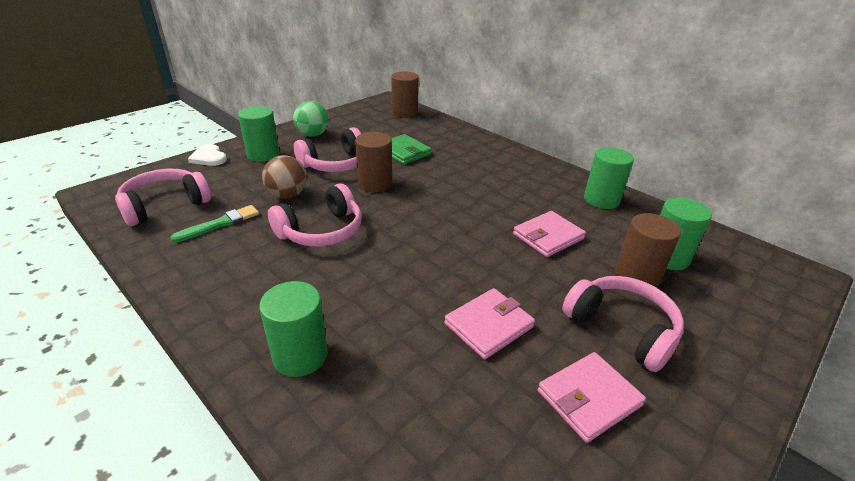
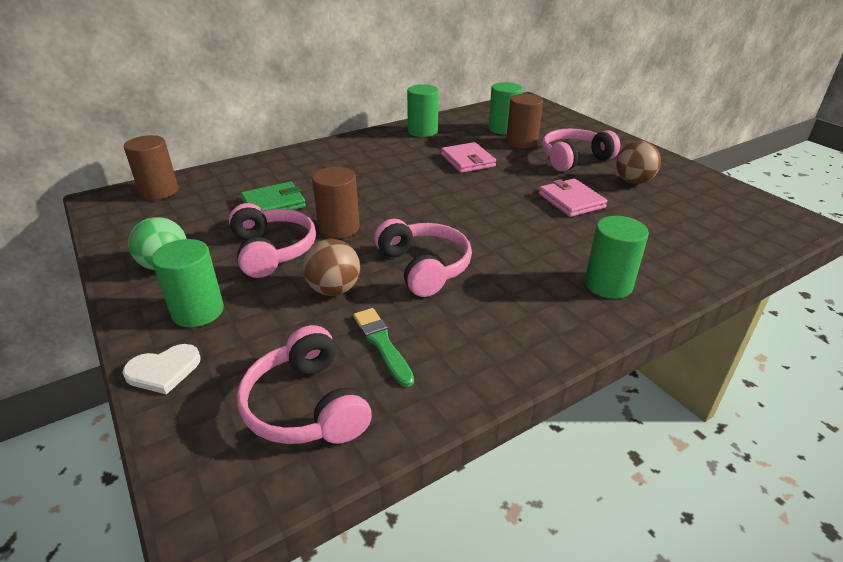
camera: 75 degrees left, 0 degrees up
pink wallet [538,352,646,443] -> brown ball [616,141,661,184]

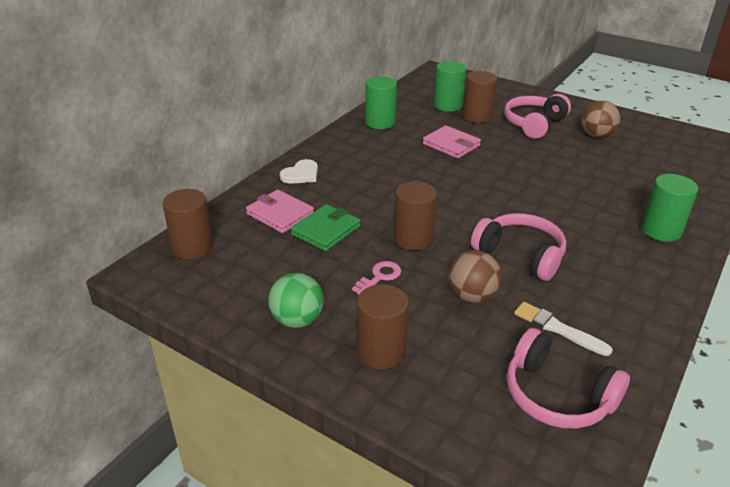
camera: 25 degrees left, 0 degrees up
white heart [122,344,201,395] -> white heart moved to [280,159,318,184]
green cylinder [152,239,224,327] -> brown cylinder [357,284,409,370]
pink headphones [229,203,316,278] -> pink key [352,261,401,295]
green brush [353,308,414,387] -> white brush [514,302,613,356]
pink wallet [539,179,608,217] -> pink wallet moved to [246,190,314,233]

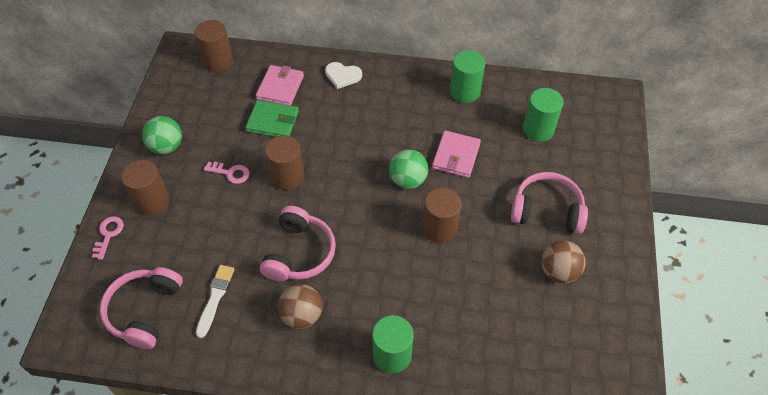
camera: 65 degrees right, 20 degrees up
brown ball [448,250,502,303] -> brown ball moved to [278,284,322,329]
brown cylinder [462,71,497,123] -> brown cylinder moved to [423,187,462,243]
none -> pink key [92,216,124,260]
none -> green ball [389,149,428,189]

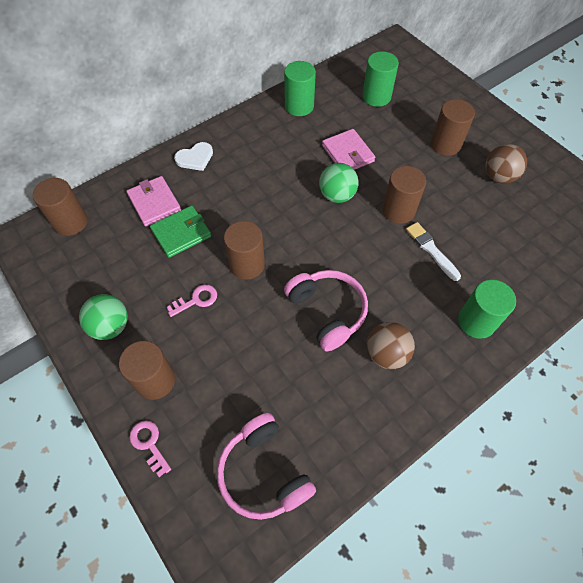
camera: 45 degrees left, 5 degrees up
white brush [196,265,235,338] -> white brush moved to [406,222,461,281]
pink headphones [511,172,588,234] -> brown cylinder [431,99,475,156]

